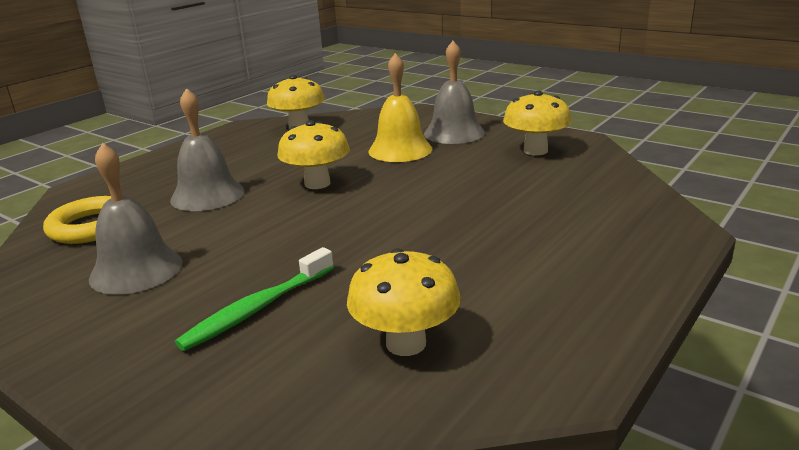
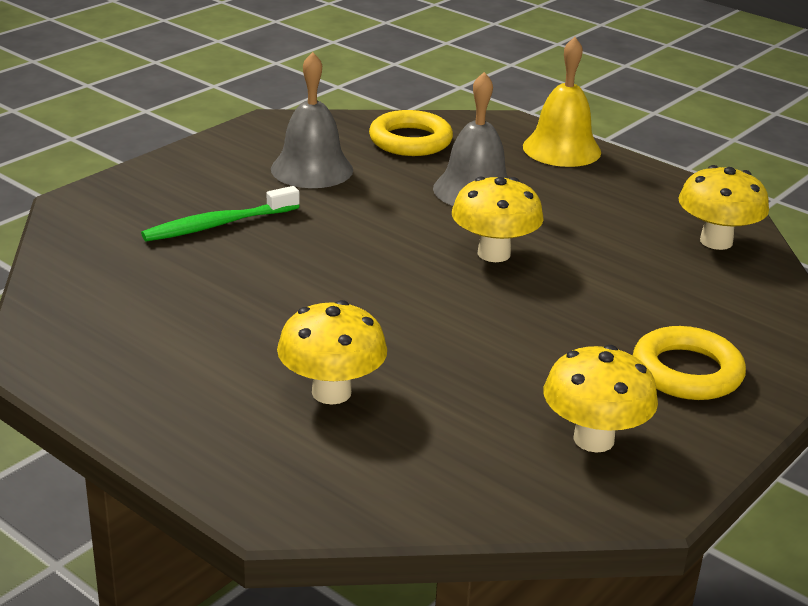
camera: 90 degrees right, 5 degrees up
green toothbrush [175,247,334,351] -> green toothbrush turned 75 degrees counterclockwise [141,186,299,242]
yellow mushroom [347,248,461,356] -> yellow mushroom moved to [277,300,387,405]
yellow bell [368,53,432,162] -> yellow bell moved to [523,37,601,167]
grey bell [424,41,485,144] -> yellow ring [633,326,746,400]

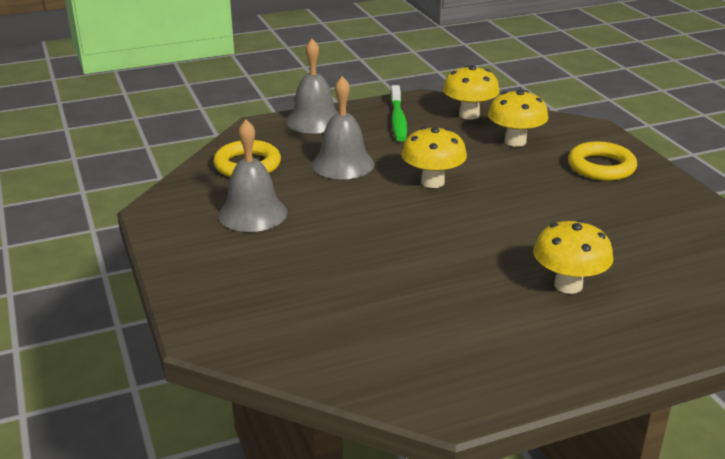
camera: 60 degrees left, 0 degrees up
green toothbrush [141,186,299,242] -> green toothbrush moved to [390,85,407,142]
yellow bell [523,37,601,167] -> grey bell [286,39,338,134]
yellow mushroom [544,345,658,452] -> yellow mushroom moved to [488,90,548,147]

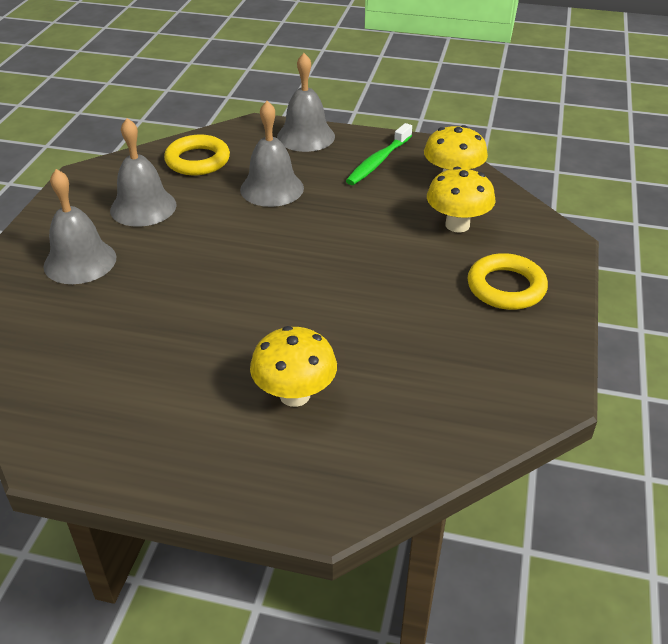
camera: 35 degrees right, 10 degrees up
yellow mushroom [401,127,467,188] -> none
none -> grey bell [43,169,116,284]

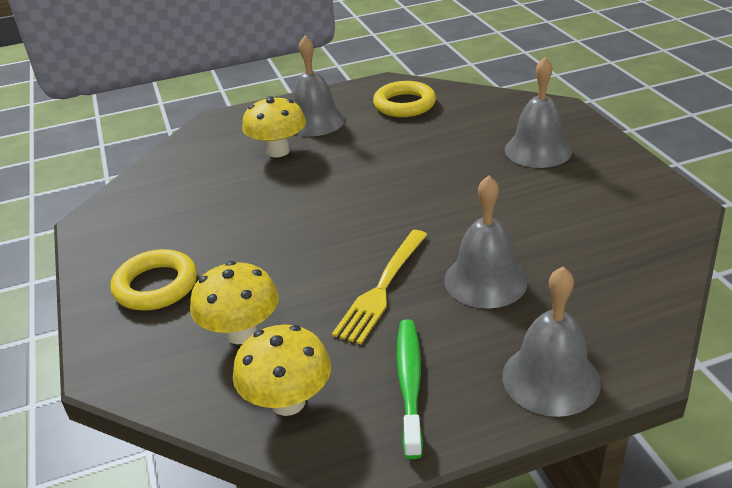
camera: 150 degrees right, 5 degrees down
grey bell [110,118,176,227] -> grey bell moved to [293,36,345,136]
yellow ring [164,135,230,175] -> yellow ring moved to [373,81,436,117]
none -> yellow fork [332,230,428,344]

